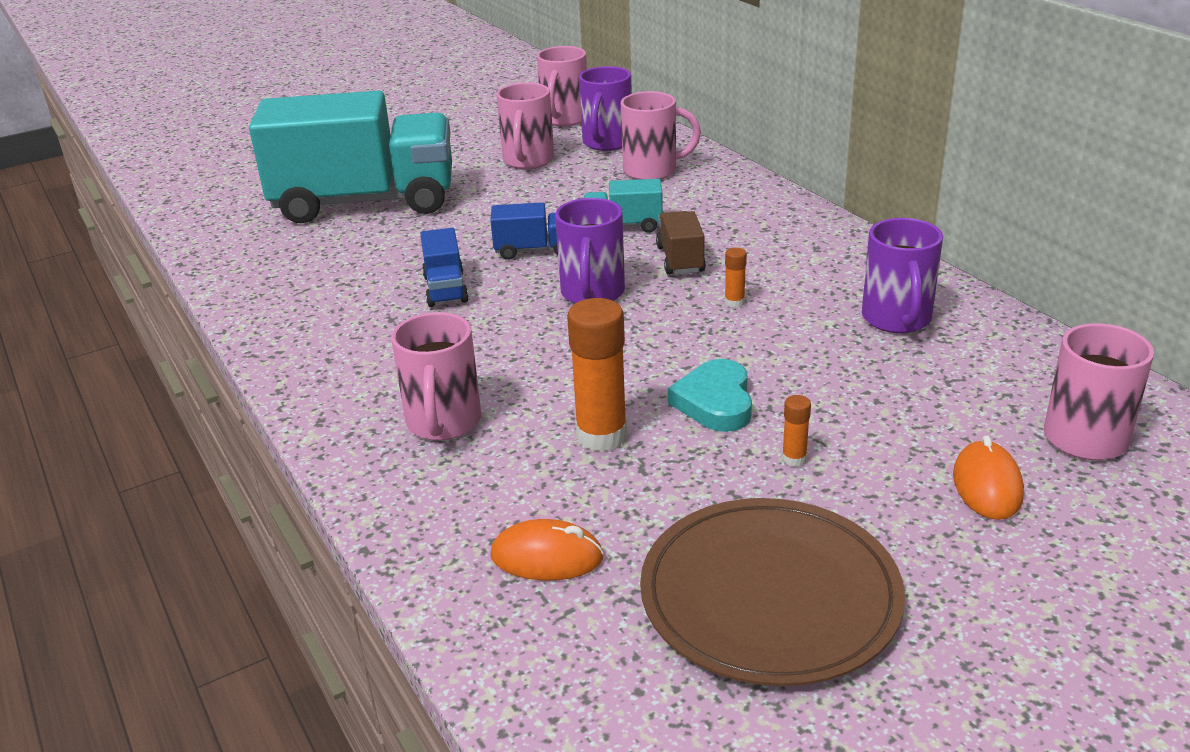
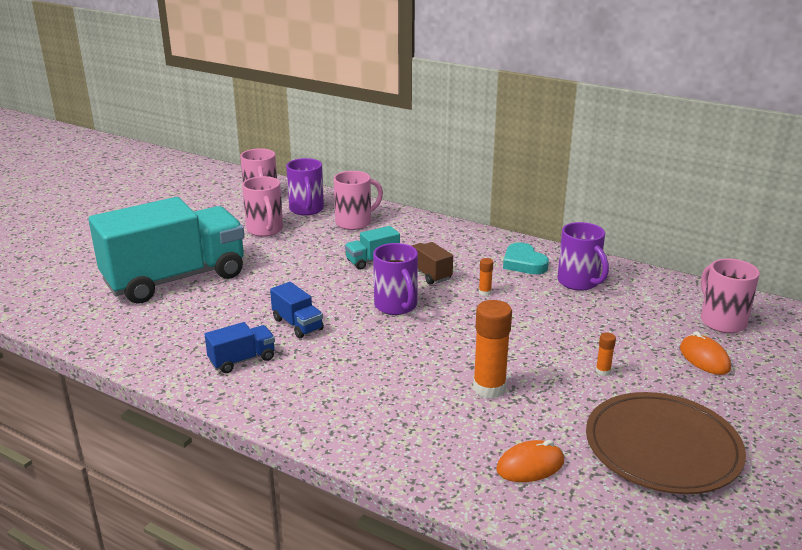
camera: 30 degrees left, 5 degrees down
pink mug [391,312,481,441] -> none
blue truck [490,202,558,260] -> blue truck moved to [204,322,275,373]
turquoise heart [668,359,752,432] -> turquoise heart moved to [503,242,549,274]

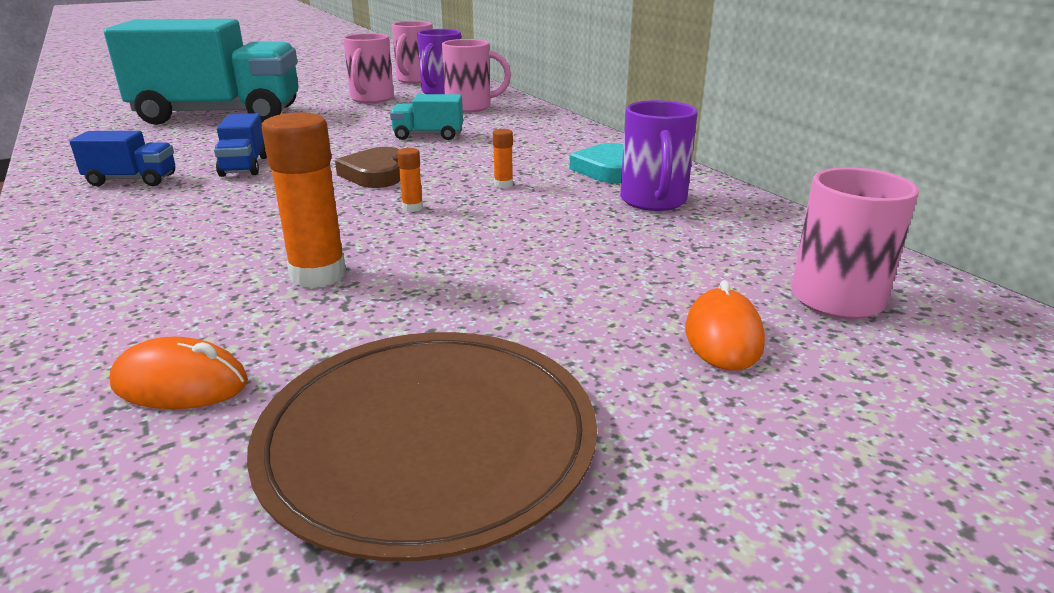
camera: 30 degrees right, 0 degrees up
purple mug [373,243,418,315] -> brown heart [335,147,400,188]
brown truck [411,242,453,285] -> none
orange glue stick [596,332,616,376] -> orange glue stick moved to [397,148,423,212]

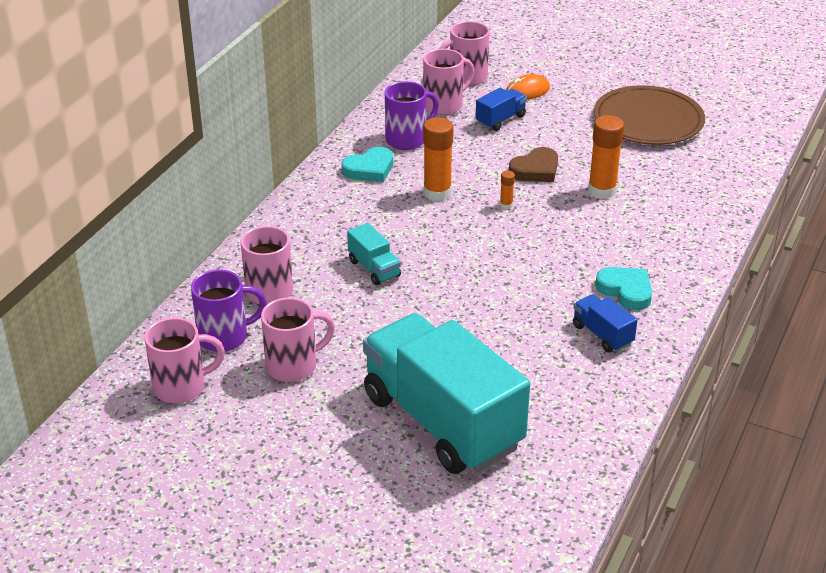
camera: 125 degrees left, 10 degrees up
orange mouse [110,337,248,409] -> none
blue truck [214,113,267,177] -> blue truck moved to [475,88,527,131]
brown heart [335,147,400,188] -> brown heart moved to [509,147,558,182]
orange glue stick [493,129,513,188] -> orange glue stick [423,117,454,201], size x2.16
none -> pink mug [423,49,474,115]
none -> turquoise heart [595,267,652,311]

